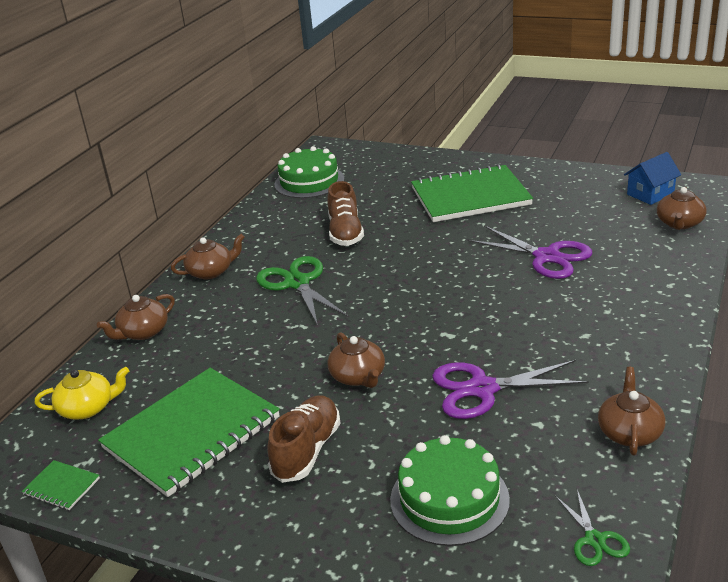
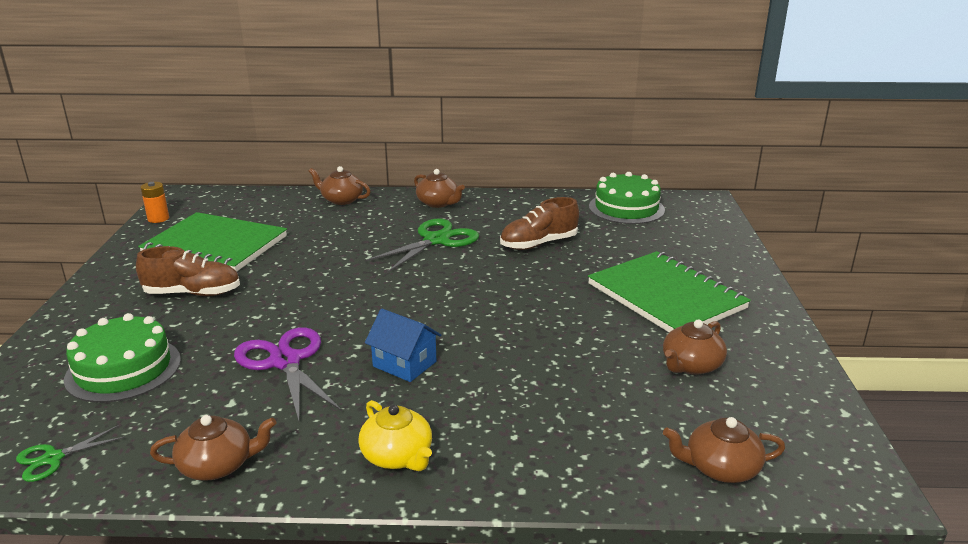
camera: 65 degrees right, 5 degrees down
green notebook [22,460,100,510] -> orange battery [141,182,169,223]
yellow teapot [34,367,129,419] -> yellow teapot moved to [358,400,432,471]
brown teapot [327,332,385,388] -> brown teapot moved to [663,320,727,375]
purple scissors [468,226,592,279] -> none
blue house [624,152,681,205] -> blue house moved to [365,309,441,382]

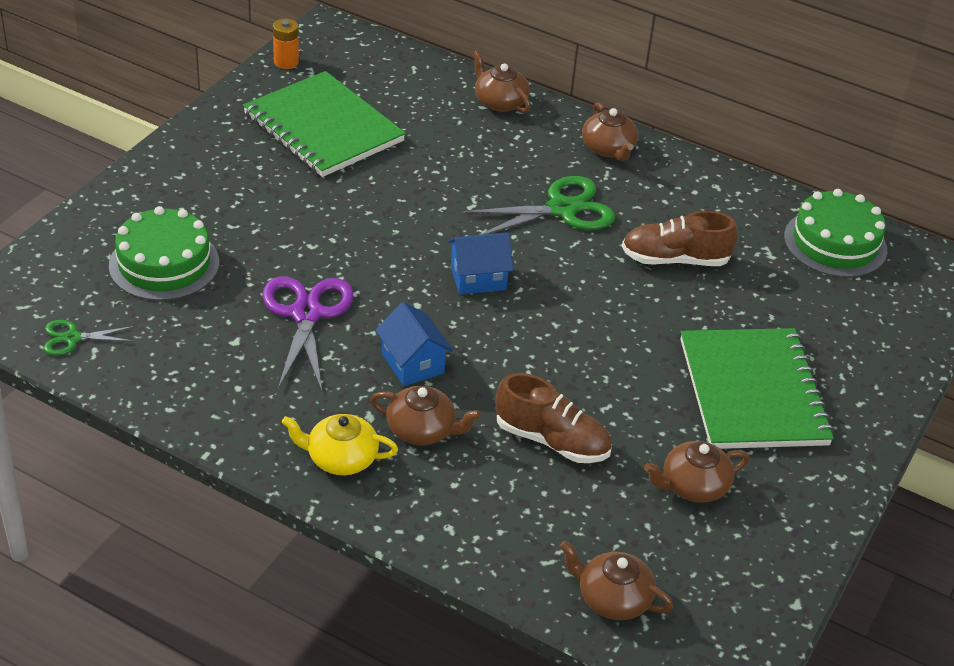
camera: 25 degrees right, 15 degrees up
brown shoe [136,246,240,296] -> brown shoe moved to [495,373,612,463]
brown teapot [150,415,277,481] -> brown teapot moved to [370,386,481,445]
yellow teapot [358,400,432,471] -> yellow teapot turned 105 degrees clockwise [282,414,398,475]
none -> blue house [448,232,513,295]

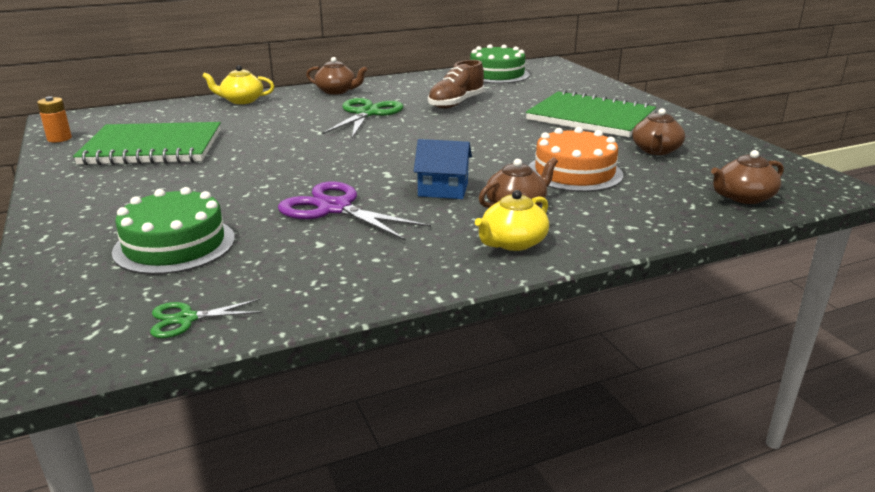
camera: 50 degrees left, 15 degrees down
green scissors [44,320,135,356] -> green scissors turned 45 degrees clockwise [150,299,262,338]
blue house [448,232,513,295] -> none
brown teapot [473,50,531,113] -> yellow teapot [202,65,274,104]
brown shoe [495,373,612,463] -> orange cake [528,127,623,192]

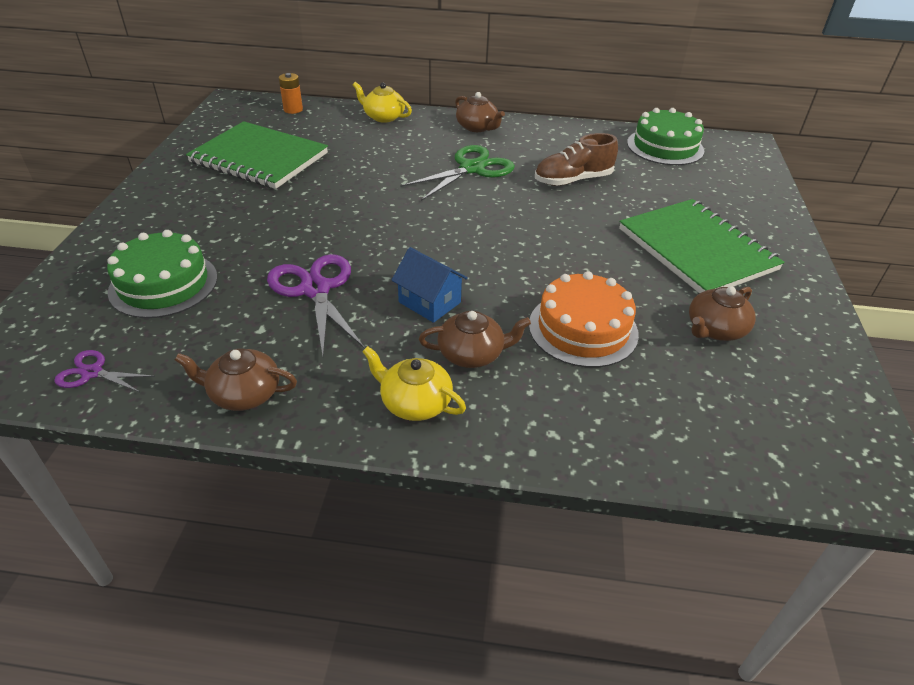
camera: 30 degrees right, 15 degrees up
orange battery [37,96,72,142] -> orange battery moved to [279,73,303,114]
green scissors [150,299,262,338] -> purple scissors [54,350,155,393]
yellow teapot [475,190,549,251] -> yellow teapot turned 45 degrees clockwise [362,346,466,421]
brown teapot [711,150,784,204] -> brown teapot moved to [175,348,297,411]

